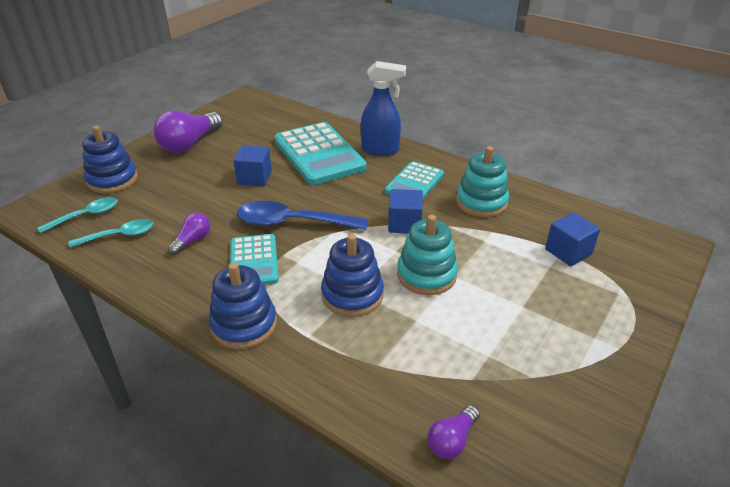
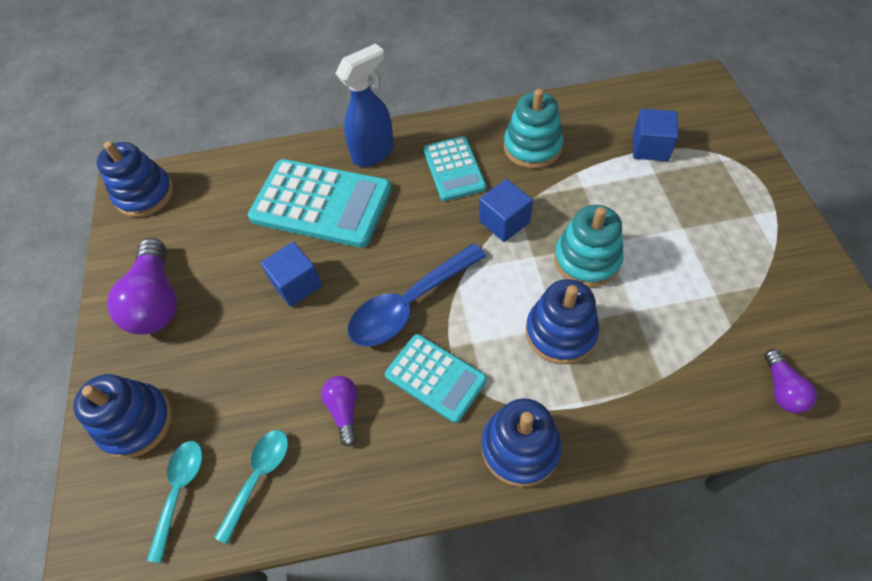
camera: 40 degrees left, 20 degrees up
none -> blue stacking toy [97,141,174,217]

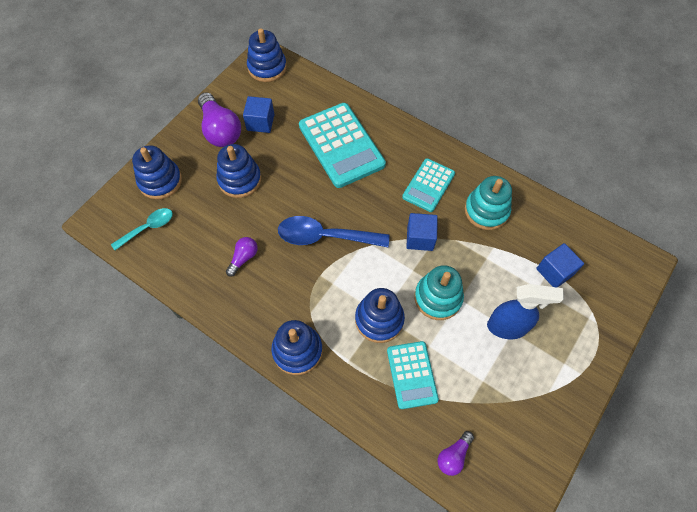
camera: 40 degrees right, 5 degrees up
purple light bulb [107,238,177,335] -> purple light bulb turned 60 degrees counterclockwise [198,92,241,147]
turquoise spoon [214,430,288,544] -> none
blue cube [261,242,322,307] -> blue cube moved to [243,96,274,133]
blue spray bottle [335,43,394,167] -> blue spray bottle moved to [487,284,564,339]
turquoise calculator [385,334,487,423] -> turquoise calculator moved to [387,341,439,409]
none -> blue stacking toy [216,144,261,198]

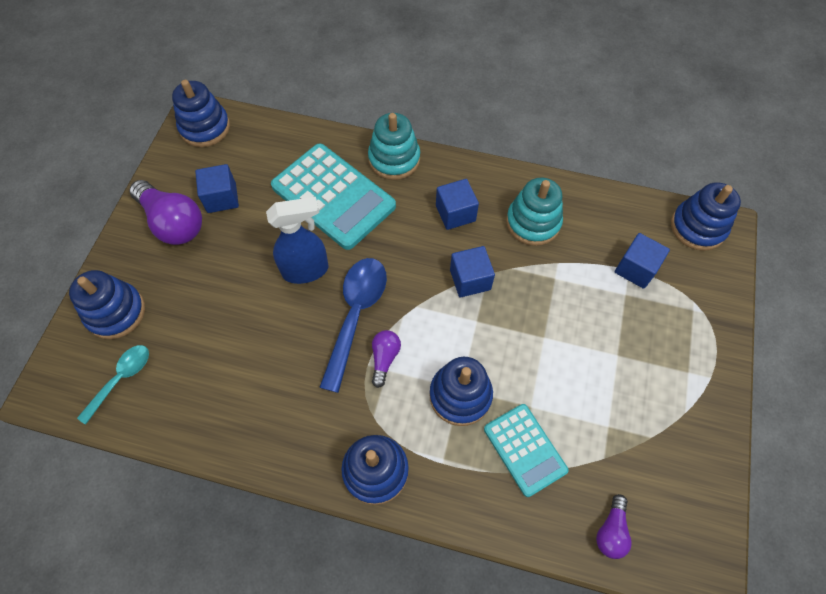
camera: 20 degrees left, 0 degrees up
blue stacking toy [216,144,261,198] -> blue stacking toy moved to [671,182,741,251]
purple light bulb [226,237,258,277] -> purple light bulb moved to [372,330,401,388]
blue spoon [278,216,390,247] -> blue spoon turned 120 degrees clockwise [319,258,387,393]
turquoise calculator [402,158,455,212] -> blue cube [436,179,479,230]
turquoise stacking toy [414,265,464,320] -> turquoise stacking toy moved to [368,113,420,180]
blue spray bottle [487,284,564,339] -> blue spray bottle moved to [266,197,328,284]

